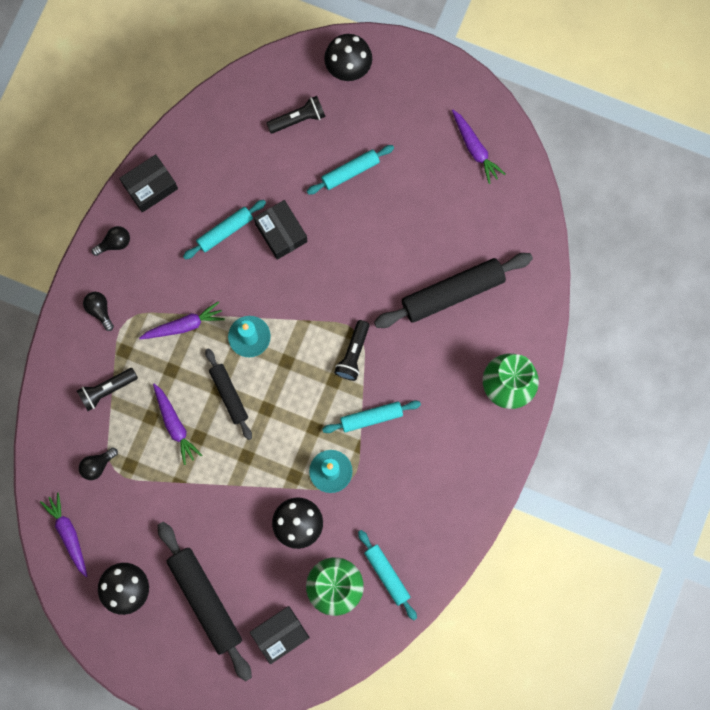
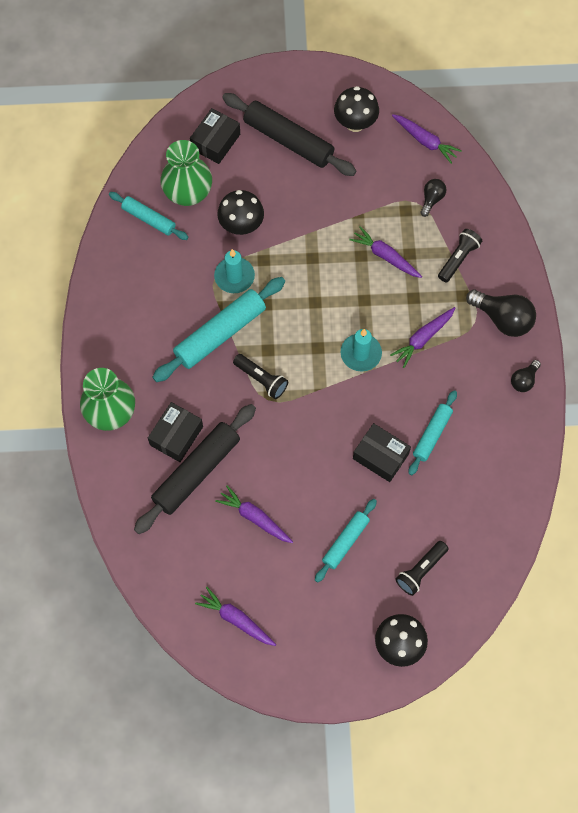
camera: 155 degrees right, 10 degrees down
black light bulb [83,292,114,331] -> black light bulb [466,290,536,337], size x1.81
black box [119,154,178,213] -> black box moved to [148,402,203,462]
black rolling pin [205,348,252,440] -> none
turquoise rolling pin [322,401,421,433] -> turquoise rolling pin [152,277,285,382], size x1.71
black flashlight [334,320,370,381] -> black flashlight turned 135 degrees clockwise [233,354,288,399]
none -> purple carrot [215,485,293,543]

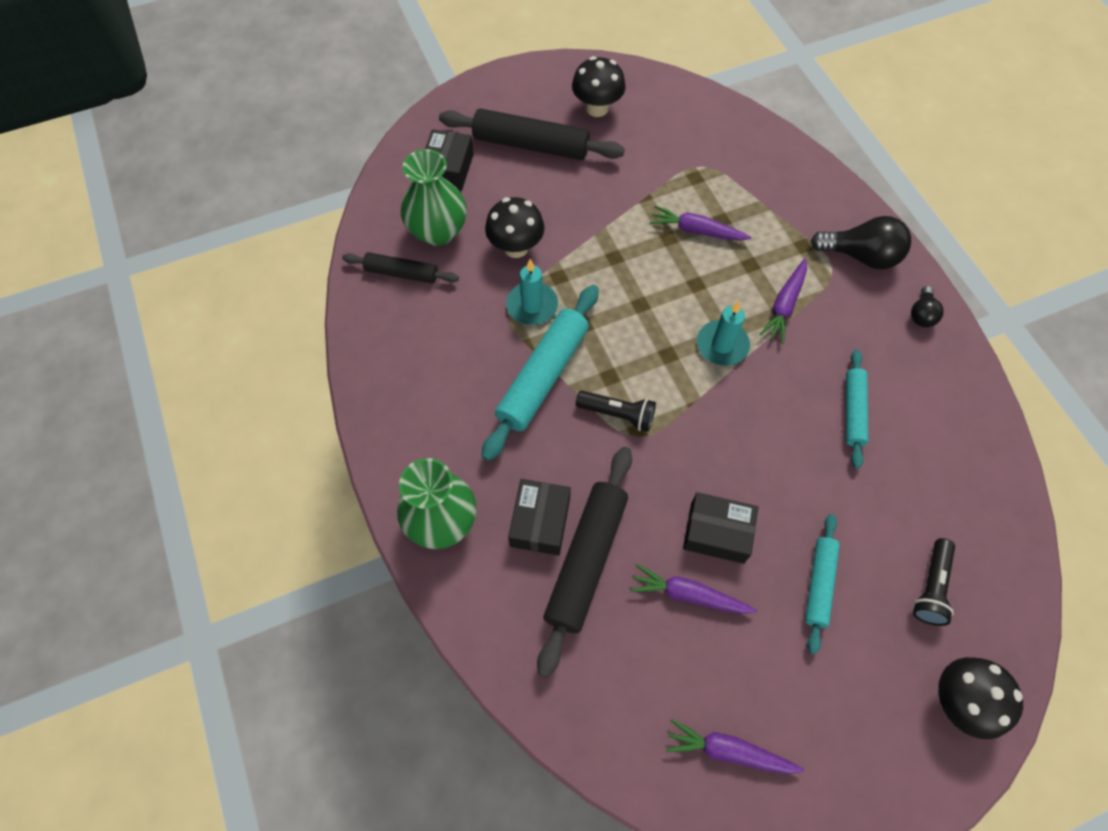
camera: 20 degrees left, 5 degrees down
turquoise rolling pin [109,192,188,240] -> black rolling pin [342,252,459,284]
black box [353,423,411,482] -> black box moved to [683,492,758,564]
purple carrot [392,114,462,164] -> none
black light bulb [420,179,447,217] -> none
black flashlight [438,229,482,283] -> none

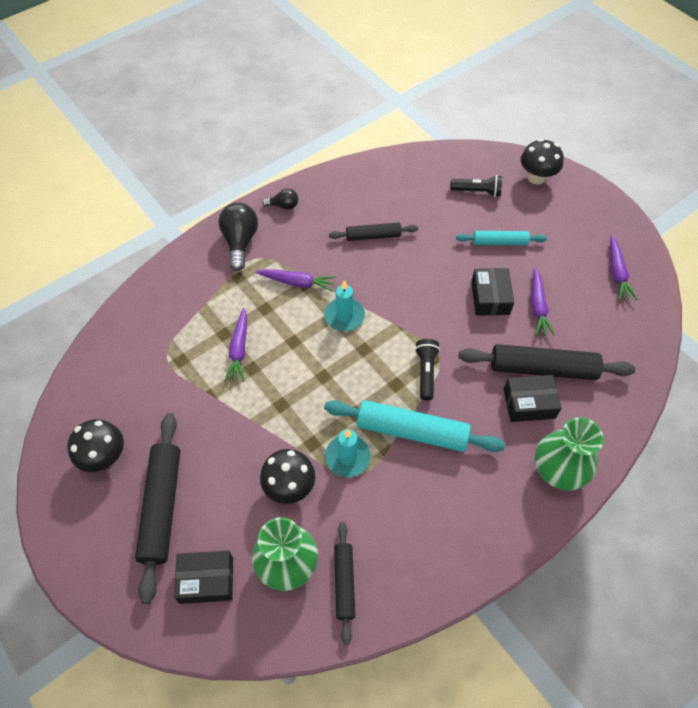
camera: 105 degrees left, 5 degrees down
turquoise rolling pin [846,349,868,468] -> black rolling pin [329,222,418,241]

